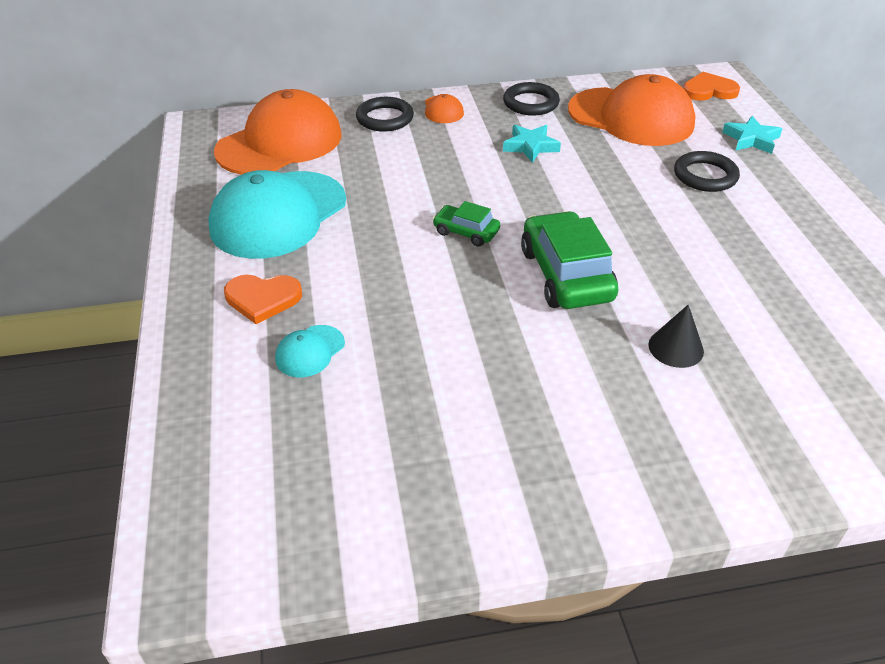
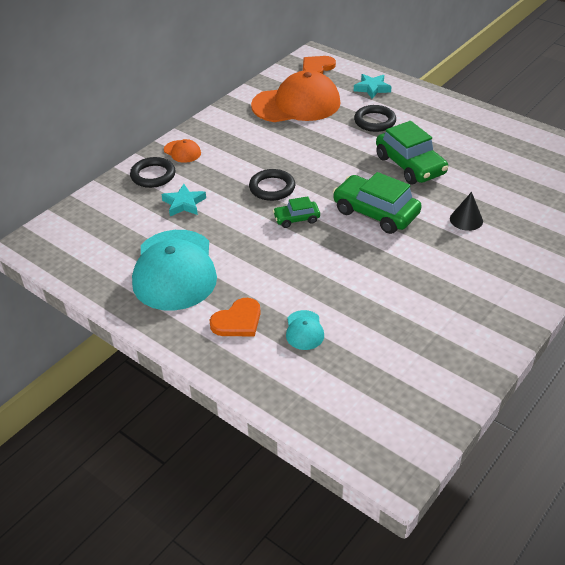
camera: 40 degrees left, 0 degrees up
orange cap [214,89,342,175] -> none
black ring [503,82,560,116] -> black ring moved to [249,169,295,201]
turquoise star [503,125,561,163] -> turquoise star moved to [161,184,206,216]
none -> green car [376,121,448,184]

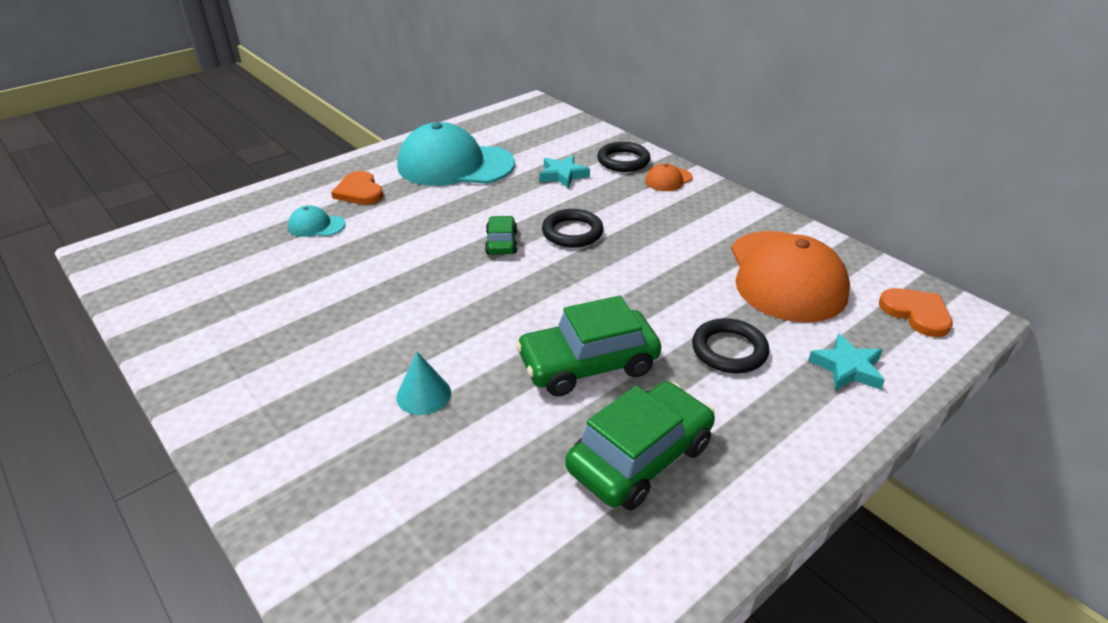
camera: 100 degrees right, 5 degrees down
green car [333,172,422,234] -> green car moved to [565,381,715,511]
black cone [450,192,483,231] -> turquoise cone [397,352,451,415]

